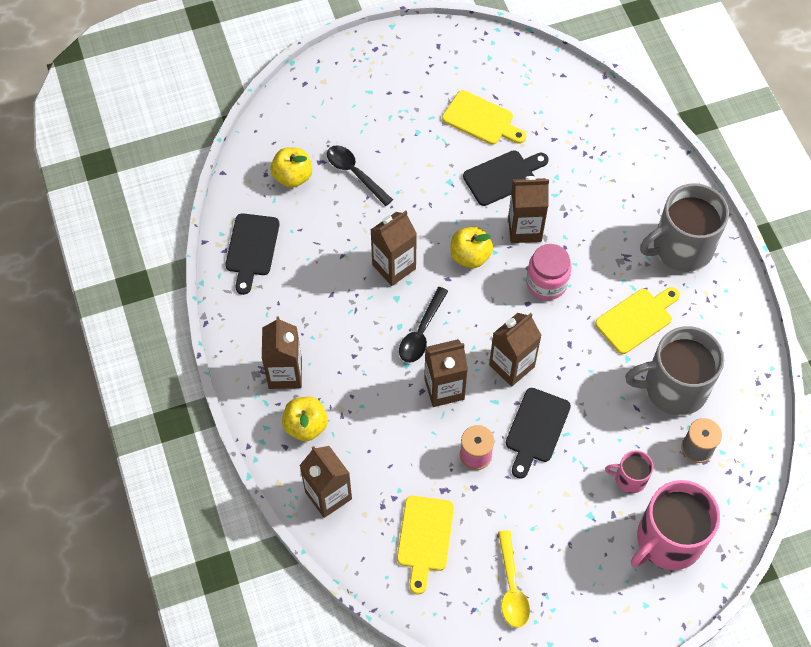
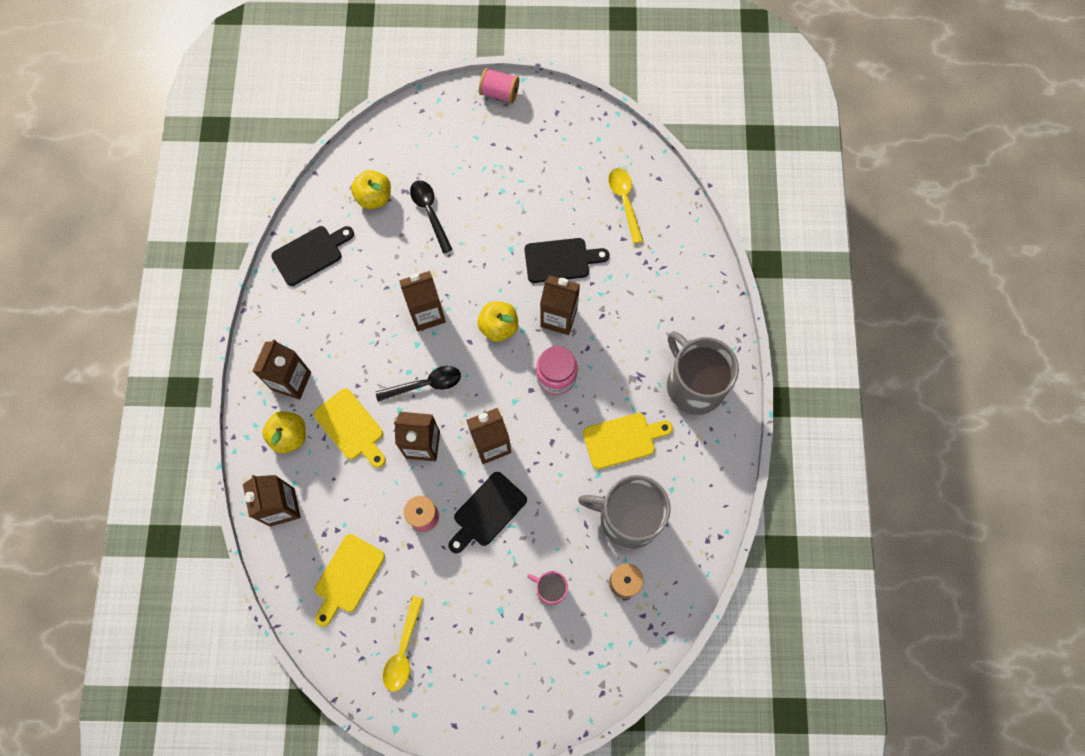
camera: 20 degrees right, 10 degrees up
black cutting board [225,213,280,295] -> black cutting board turned 150 degrees counterclockwise [271,226,354,286]
black spoon [399,287,448,363] -> black spoon turned 150 degrees counterclockwise [375,366,461,402]
yellow cutting board [442,90,526,145] -> yellow cutting board moved to [314,388,386,468]
pink mug [631,480,720,570] -> none
grey mug [640,183,729,272] -> grey mug turned 60 degrees clockwise [667,331,739,415]
none -> pink spool [479,68,519,104]
none -> yellow spoon [608,168,643,244]

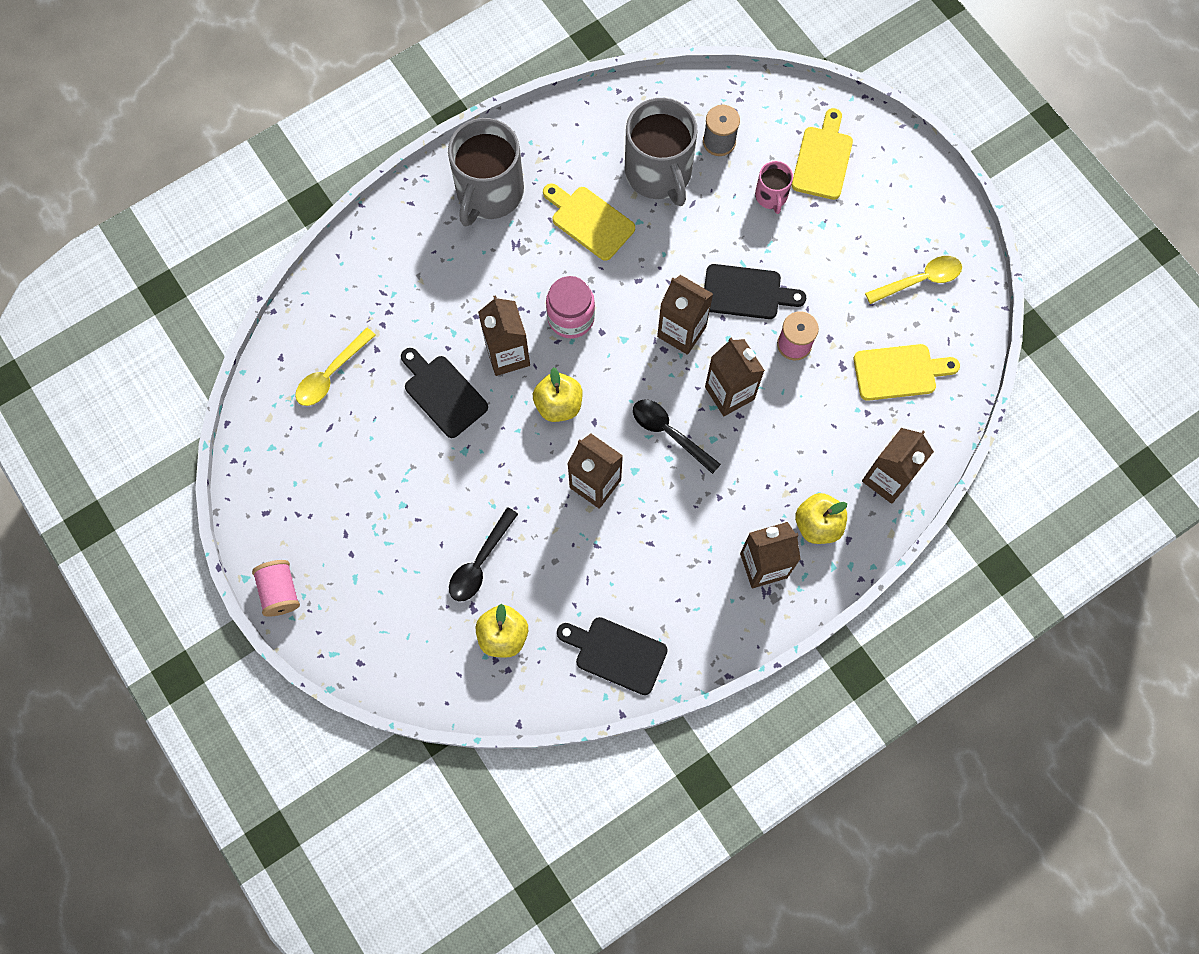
camera: 125 degrees left, 0 degrees up
yellow cutting board [314,388,386,468] -> yellow cutting board moved to [792,108,853,200]

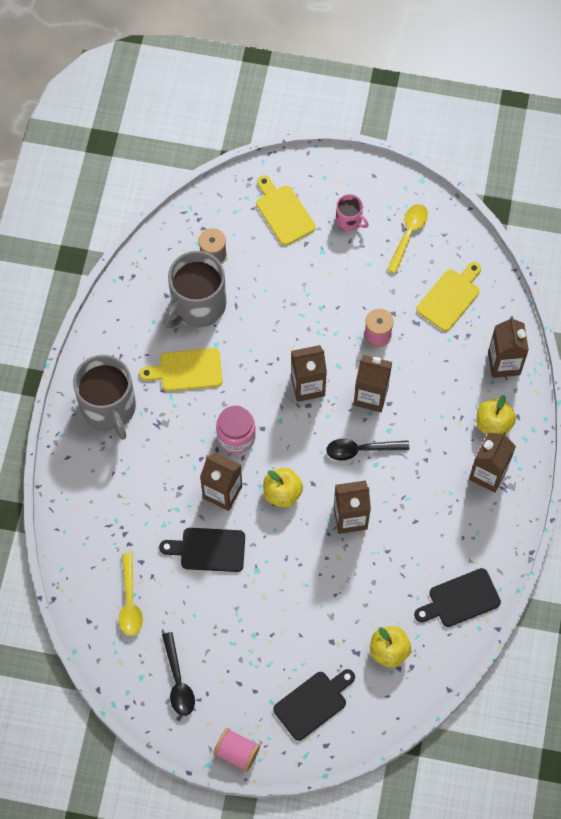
camera: 45 degrees left, 5 degrees down
black spoon [449,507,518,602] -> black spoon moved to [162,632,195,716]
grey mug [625,98,697,206] -> grey mug turned 105 degrees clockwise [164,251,226,328]
black cutting board [704,264,806,319] -> black cutting board moved to [273,669,355,741]
pink mug [755,161,793,214] -> pink mug moved to [336,194,369,231]

